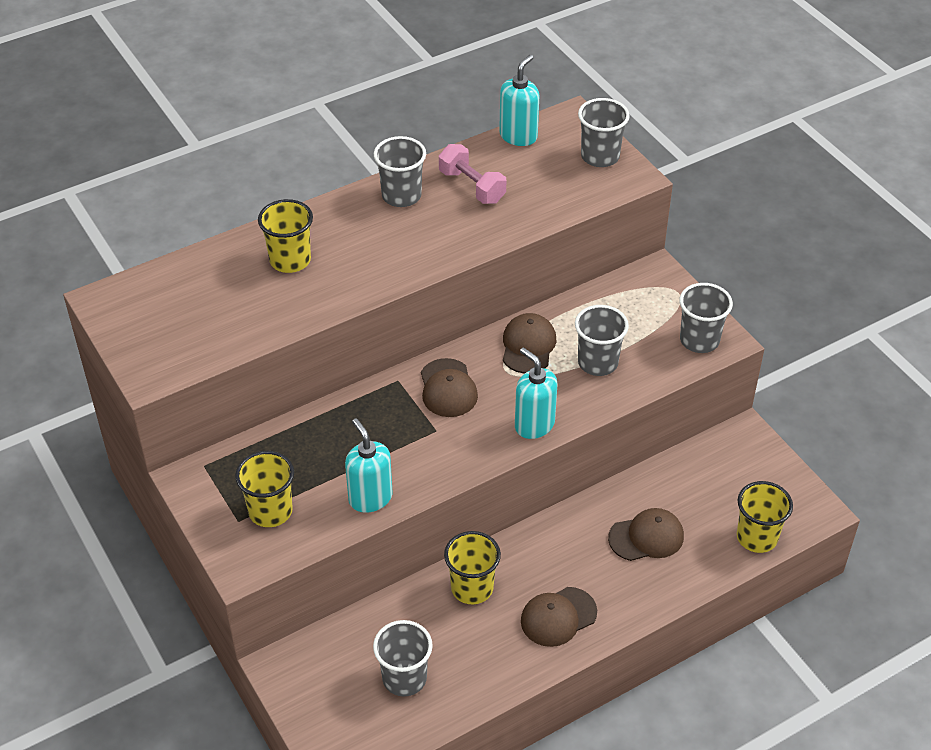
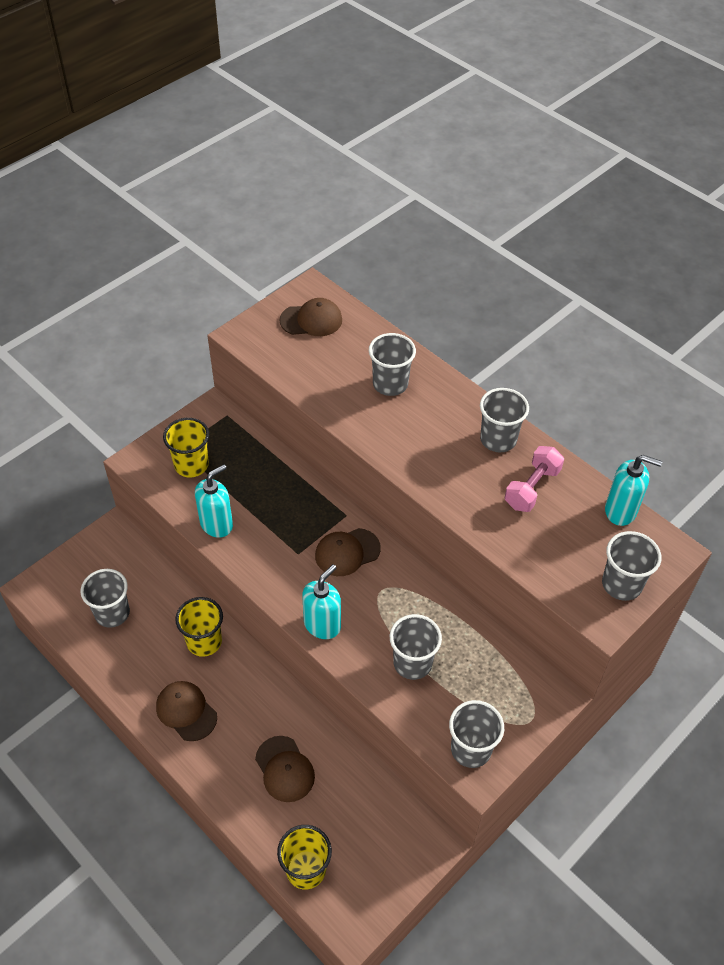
camera: 75 degrees right, 5 degrees up
yellow cup [258,199,313,273] -> grey cup [369,333,416,396]
brown cap [503,313,556,374] -> brown cap moved to [280,298,342,336]

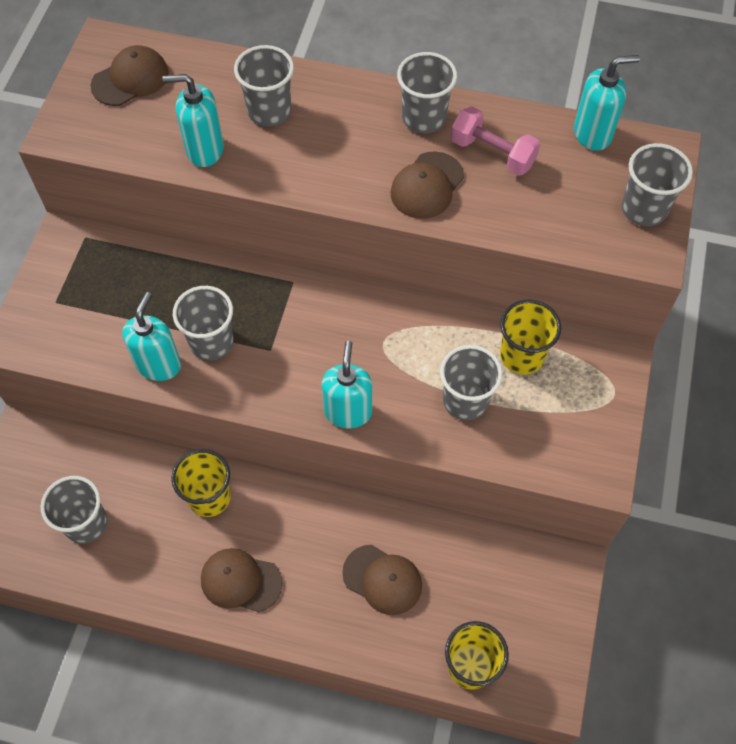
camera: 30 degrees left, 10 degrees up
yellow cup [163,418,209,477] -> yellow cup moved to [500,299,561,375]
brown cap [315,528,381,576] -> brown cap moved to [390,151,464,219]
grey cup [449,700,504,768] -> grey cup moved to [173,286,234,360]
pink dumbbell [505,446,564,512] -> pink dumbbell turned 60 degrees counterclockwise [451,106,540,176]
none -> turquoise soap dispenser [162,74,224,167]

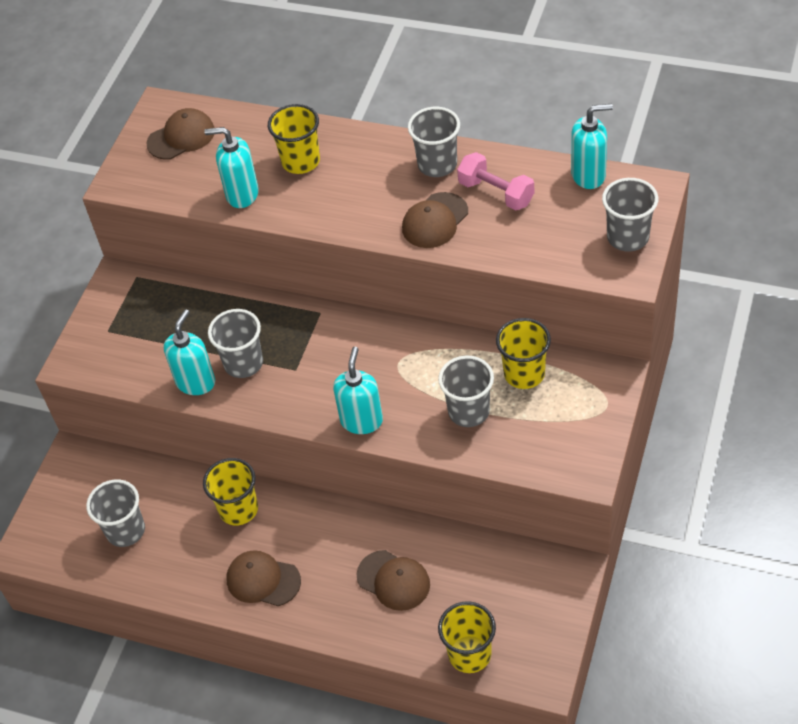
camera: 10 degrees right, 10 degrees down
grey cup [234,45,294,127] -> yellow cup [268,104,320,174]

